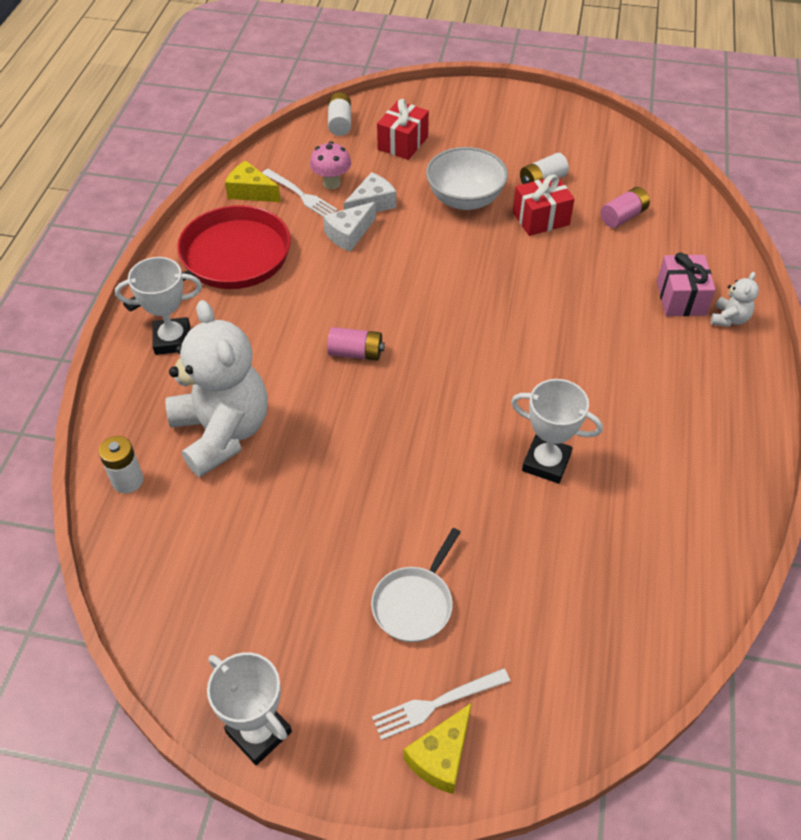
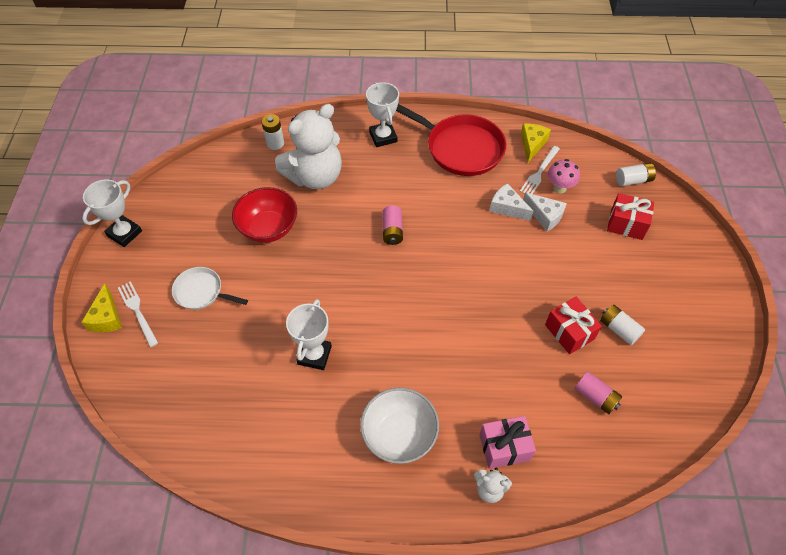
camera: 80 degrees right, 5 degrees up
yellow cheese [404,703,472,794] -> yellow cheese turned 120 degrees counterclockwise [81,283,122,332]
white bowl [426,147,508,210] -> white bowl moved to [360,388,439,464]
none -> red bowl [232,187,297,243]

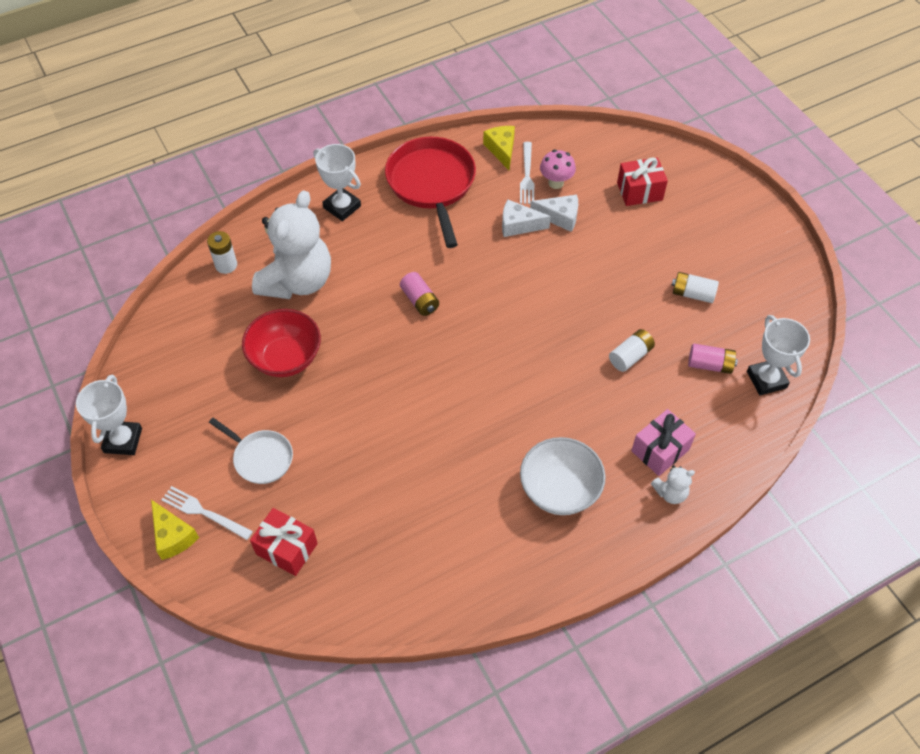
camera: 30 degrees left, 0 degrees up
white pan [172,267,248,310] -> white pan turned 135 degrees counterclockwise [209,418,293,484]
white trophy [286,299,332,370] -> white trophy moved to [747,315,810,396]
red pan [396,104,506,176] -> red pan turned 105 degrees counterclockwise [385,137,476,248]
red gift [545,297,602,354] -> red gift moved to [250,508,318,576]
white battery [616,163,656,186] -> white battery moved to [609,329,655,372]

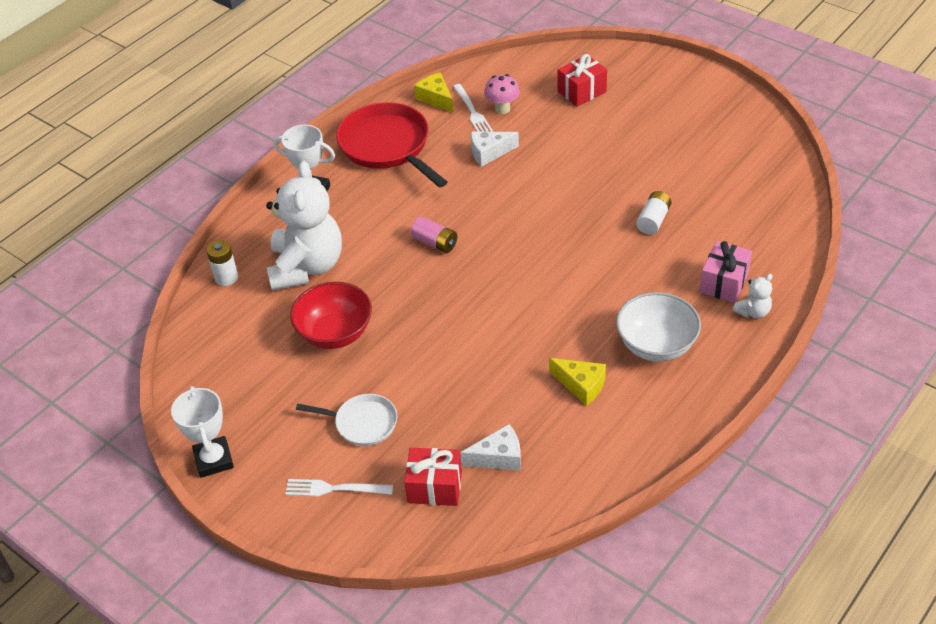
camera: 20 degrees left, 10 degrees down
yellow cheese [151,500,199,560] -> yellow cheese moved to [549,358,606,406]
white cheese [530,195,578,232] -> white cheese moved to [460,424,521,471]
white battery [672,272,719,303] -> none
pink battery [688,344,738,374] -> none
white trophy [747,315,810,396] -> none

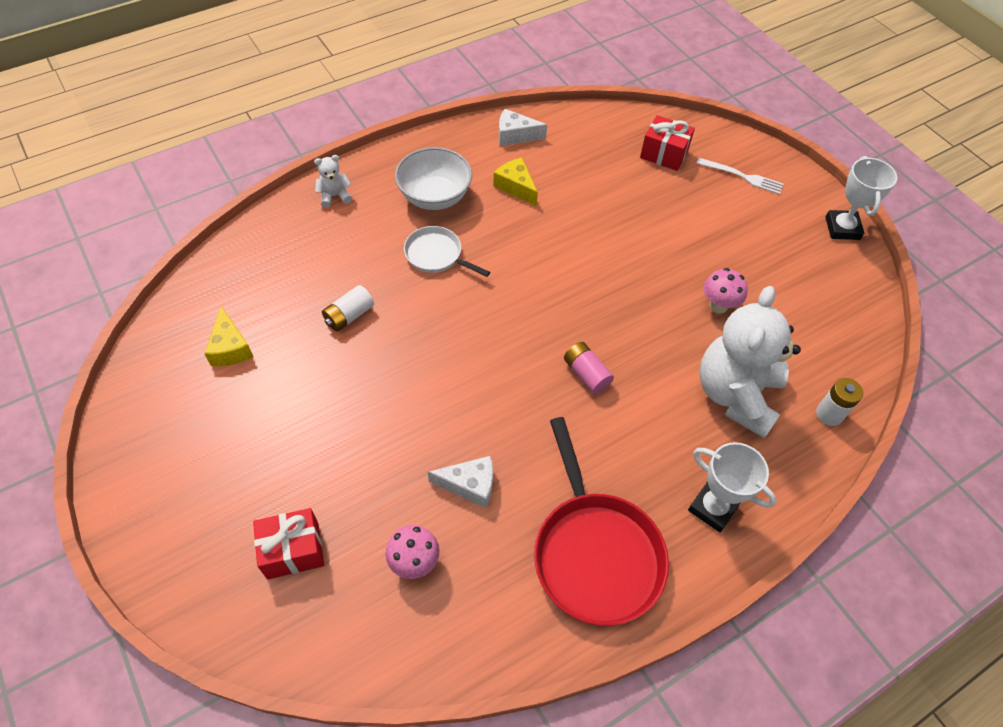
camera: 165 degrees left, 10 degrees up
red bowl [290,282,372,349] -> pink mushroom [704,268,748,314]
white pan [296,394,397,446] -> white pan moved to [404,226,490,277]
yellow cheese [414,72,454,113] -> yellow cheese moved to [205,306,253,366]
white fork [453,84,493,132] -> none
white cheese [460,424,521,471] -> white cheese moved to [499,109,547,146]
pink gift [700,241,752,303] -> none

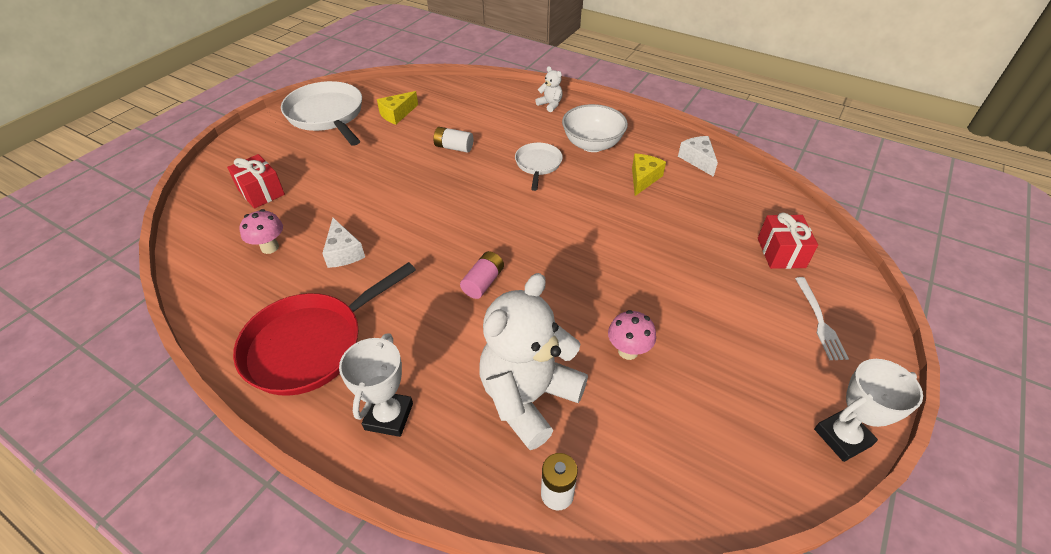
camera: 65 degrees right, 10 degrees down
white teddy bear [699,286,801,438] -> white teddy bear turned 45 degrees counterclockwise [479,273,588,450]
none -> white pan [281,81,362,146]

